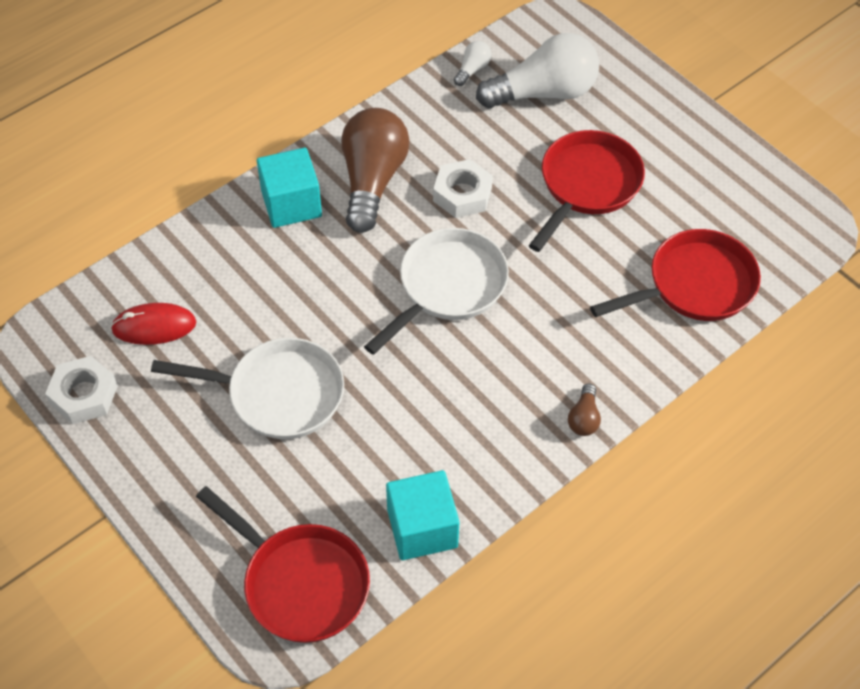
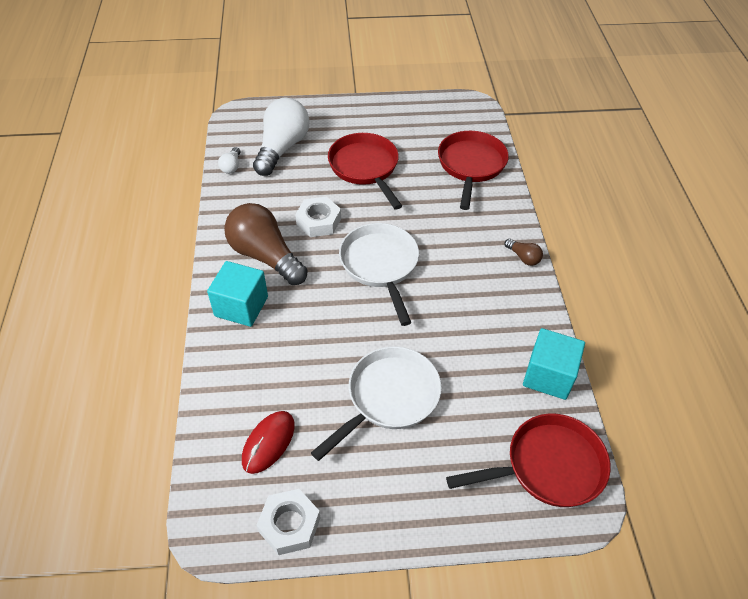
camera: 55 degrees left, 5 degrees down
white light bulb [454,41,491,86] -> white light bulb turned 150 degrees counterclockwise [218,147,240,174]

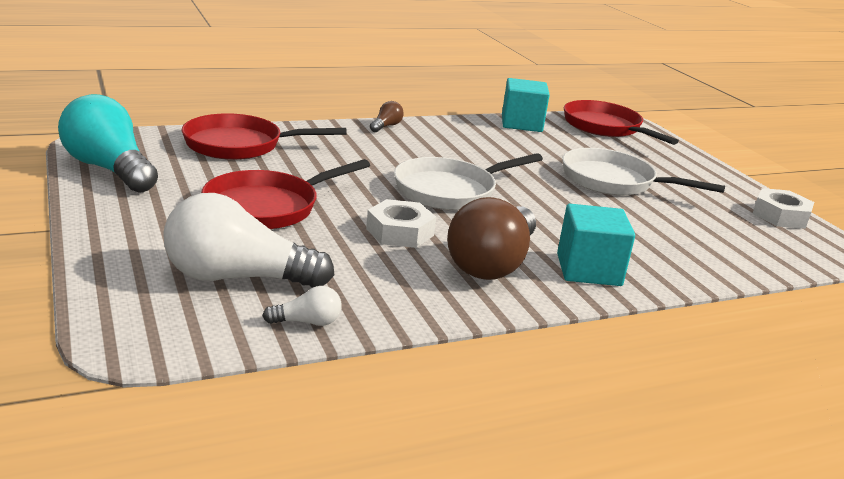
camera: 110 degrees left, 25 degrees down
red mouse [242,411,295,474] -> none
none -> turquoise light bulb [58,94,158,192]

